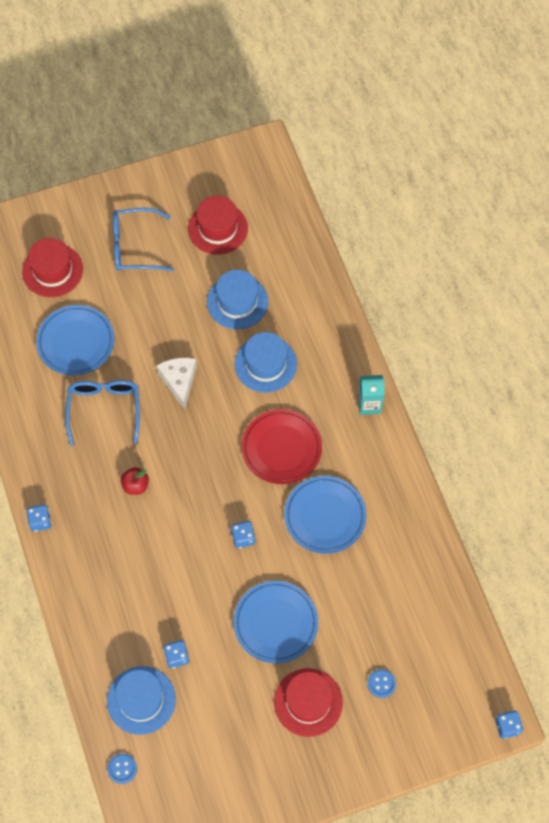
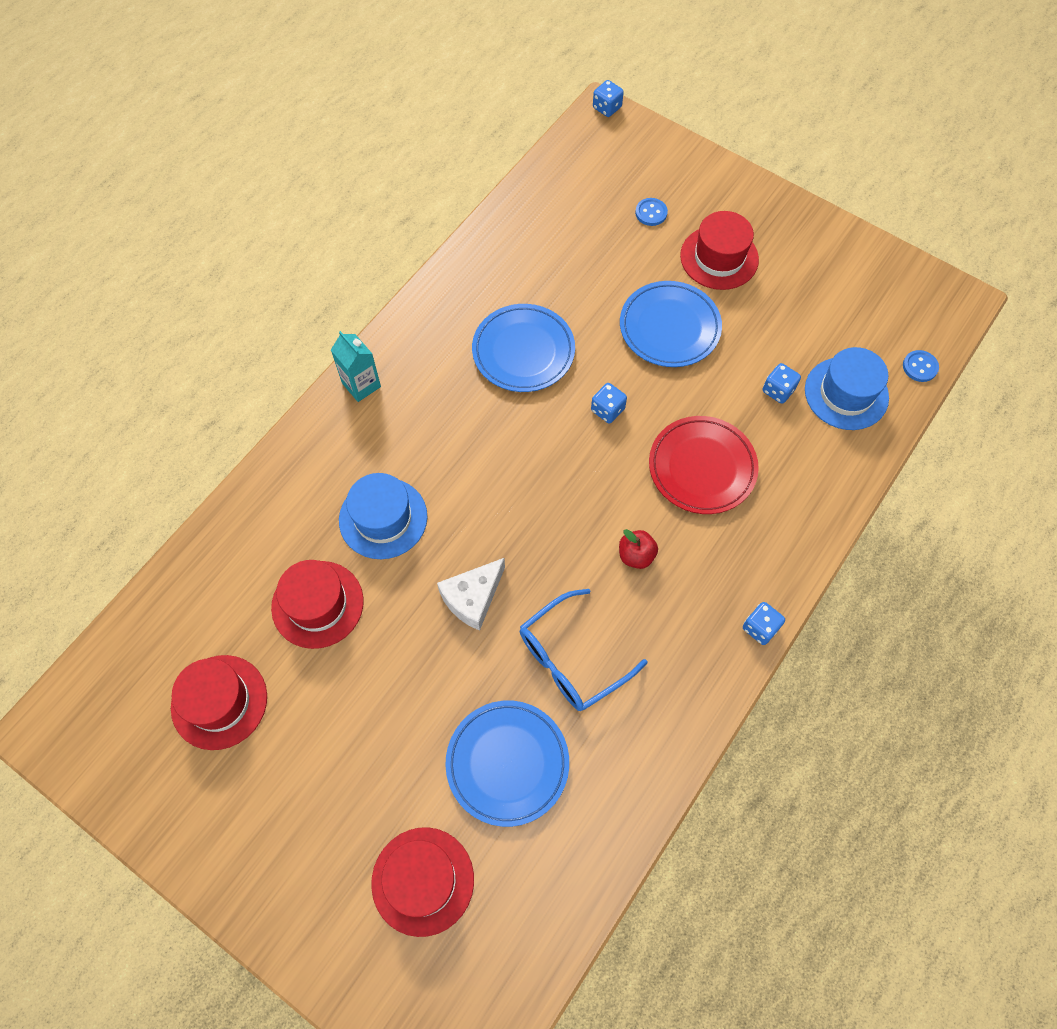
camera: 125 degrees left, 0 degrees up
blue glasses [113,208,174,271] -> none
blue hat [207,270,268,329] -> red hat [271,560,364,649]
red plate [242,409,322,484] -> red plate moved to [649,416,759,514]

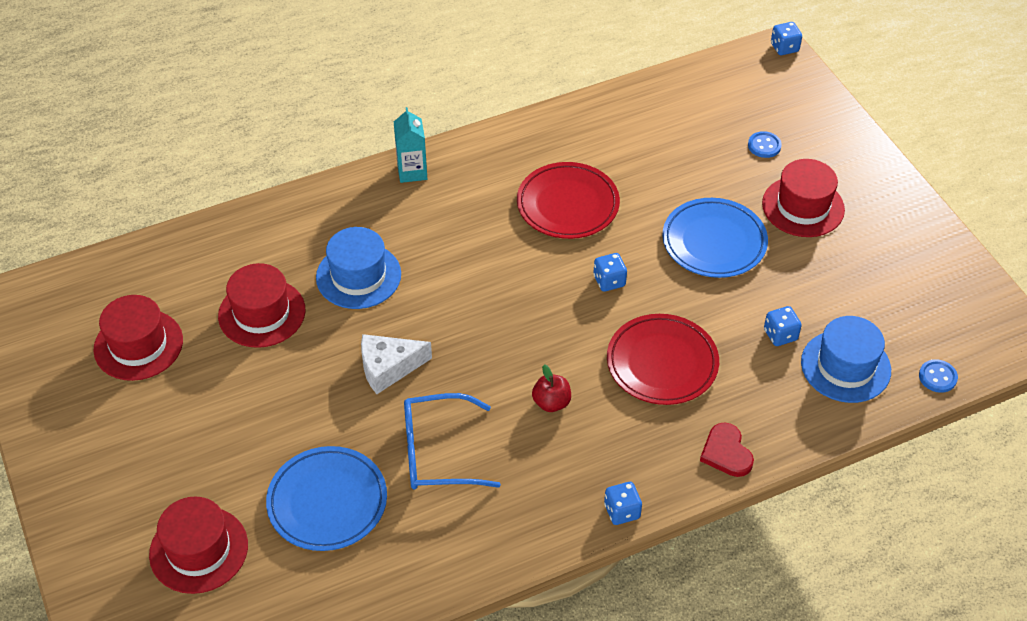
camera: 30 degrees right, 15 degrees down
blue plate [472,304,575,392] -> red plate [517,162,620,239]
none -> red heart [700,422,754,477]

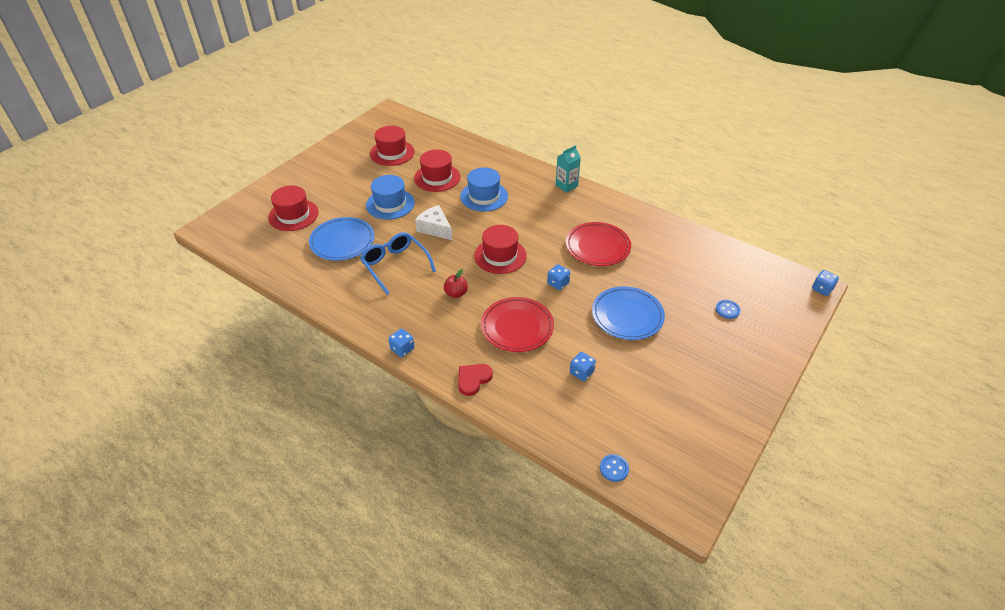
camera: 60 degrees right, 5 degrees down
red hat [762,159,845,237] -> red hat moved to [474,225,527,274]
blue hat [801,316,891,403] -> blue hat moved to [366,175,415,220]

